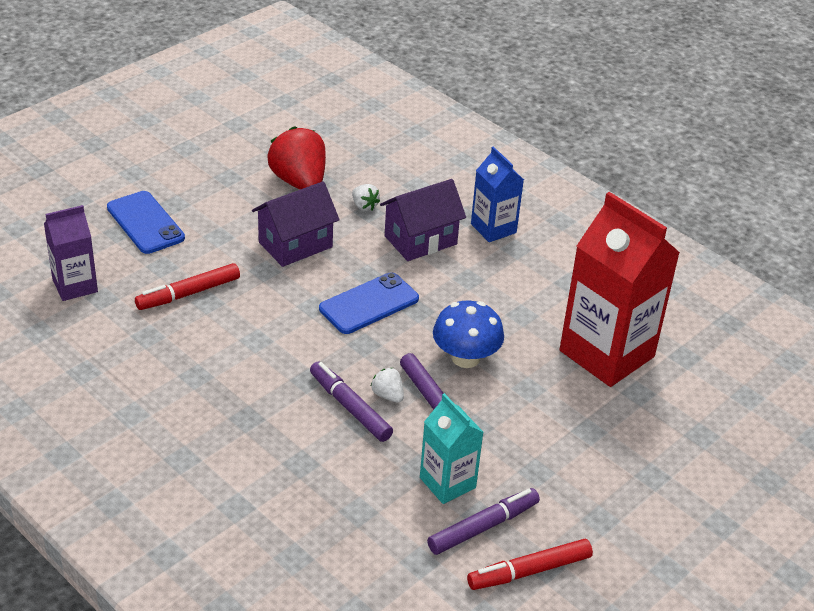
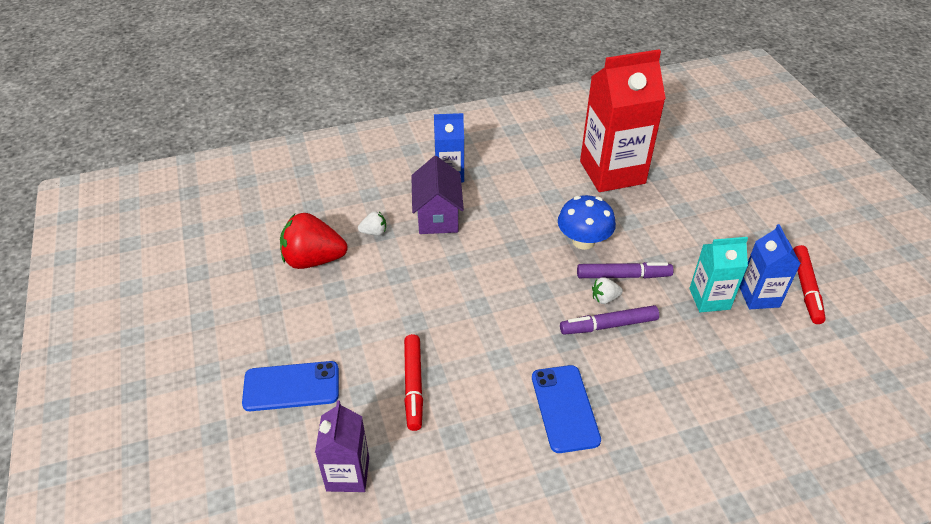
camera: 60 degrees left, 5 degrees up
purple house [252,181,340,267] -> none
blue phone [319,272,419,334] -> blue phone moved to [532,365,601,453]
purple marker [427,488,540,555] -> blue carton [739,224,801,309]

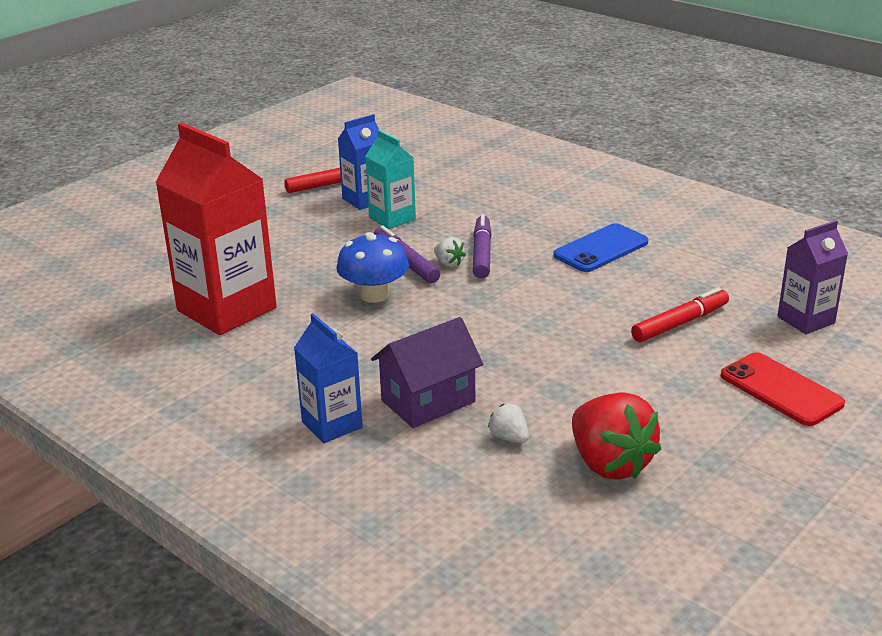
camera: 120 degrees left, 15 degrees down
blue phone [242,361,339,411] -> red phone [721,352,845,426]
purple marker [560,305,659,335] -> purple marker turned 135 degrees counterclockwise [473,214,492,279]

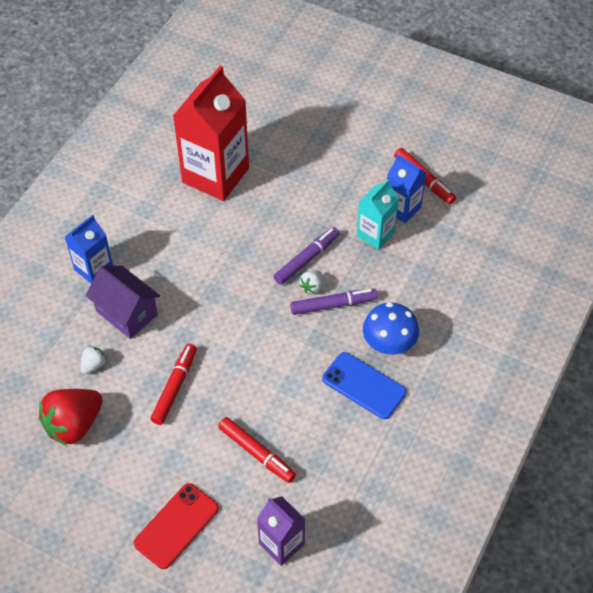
camera: 75 degrees right, 25 degrees up
blue mushroom [336,232,409,303] -> blue mushroom moved to [363,302,419,355]
none -> red marker [151,344,197,425]

